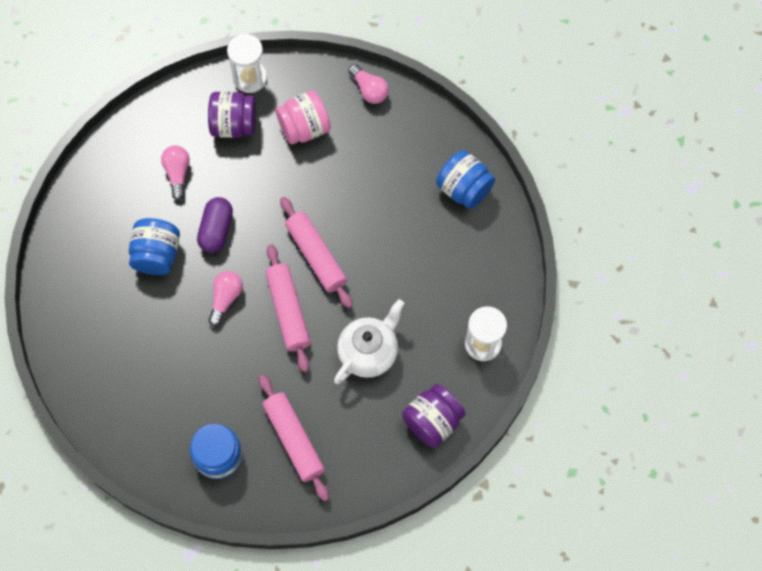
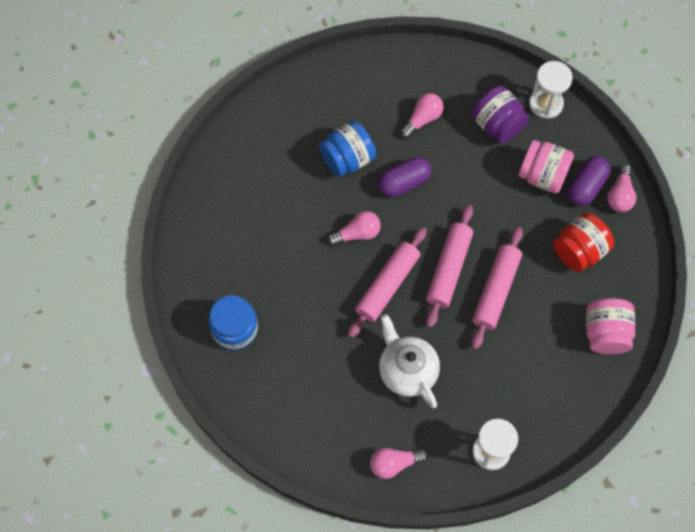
camera: 50 degrees right, 0 degrees up
pink rolling pin [259,374,329,502] -> pink rolling pin moved to [471,227,523,349]
white teapot [334,299,404,384] -> white teapot turned 120 degrees counterclockwise [379,314,440,408]
purple jar [402,384,465,447] -> pink light bulb [370,448,428,479]
blue jar [436,150,495,209] -> pink jar [586,298,635,354]
none -> red jar [553,213,614,272]
none -> purple capsule [567,156,611,206]

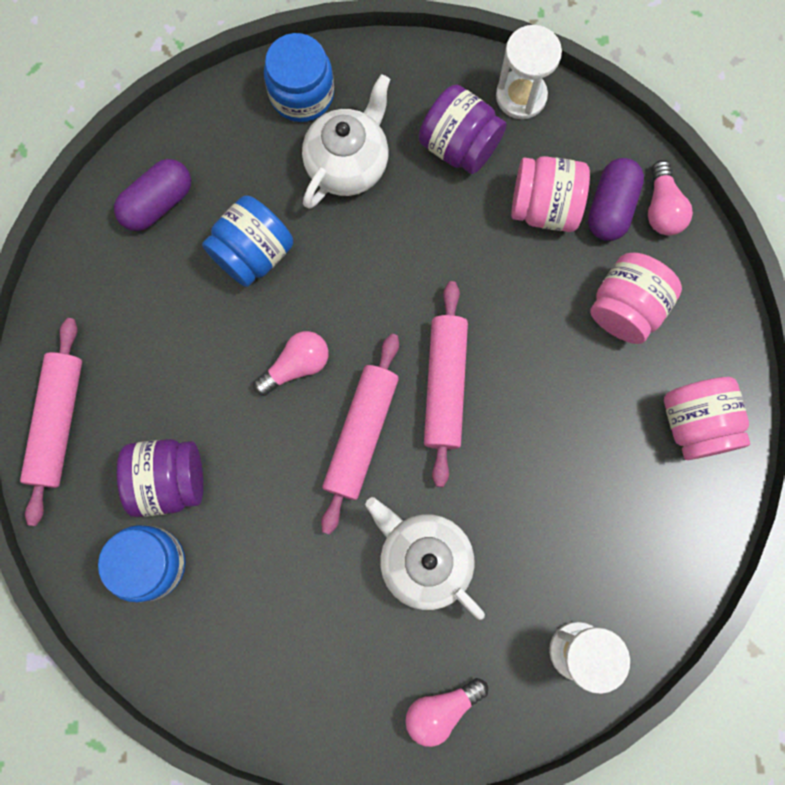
camera: 15 degrees left, 10 degrees up
purple capsule [378,157,431,197] -> purple capsule moved to [114,159,191,231]
pink light bulb [400,93,444,138] -> white teapot [302,74,390,209]
pink rolling pin [471,227,523,349] -> pink rolling pin moved to [20,318,82,526]
red jar [553,213,614,272] -> pink jar [590,252,682,344]
none -> purple jar [117,439,203,517]
none -> blue jar [264,33,334,122]

